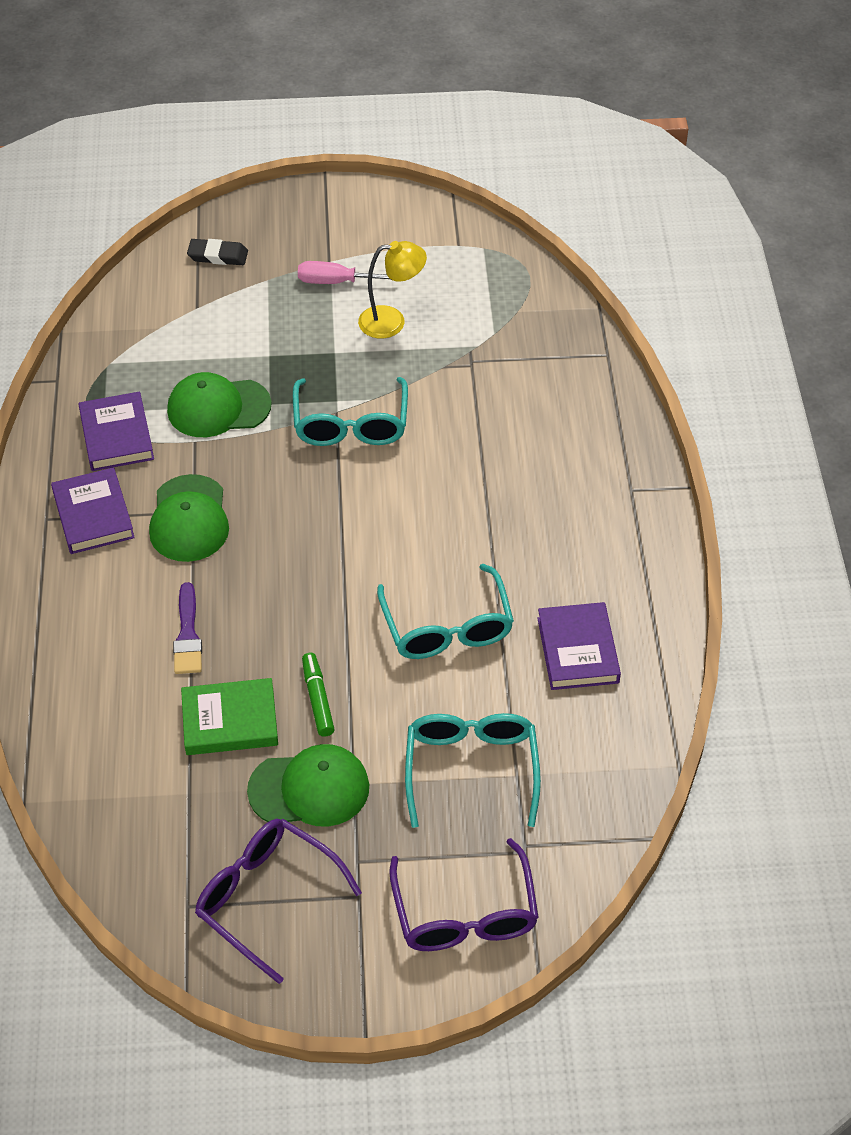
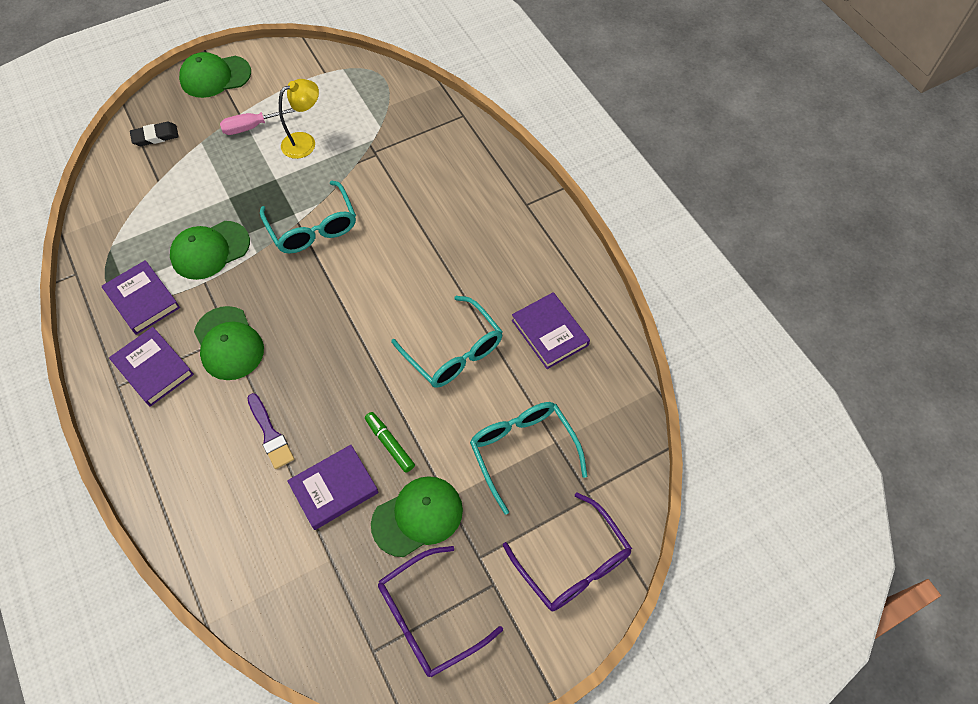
camera: 25 degrees left, 10 degrees up
green book [181,678,278,755] -> purple book [287,445,379,530]
purple glasses [195,819,362,984] -> purple glasses turned 45 degrees counterclockwise [378,546,503,677]
none -> green cap [179,52,251,98]

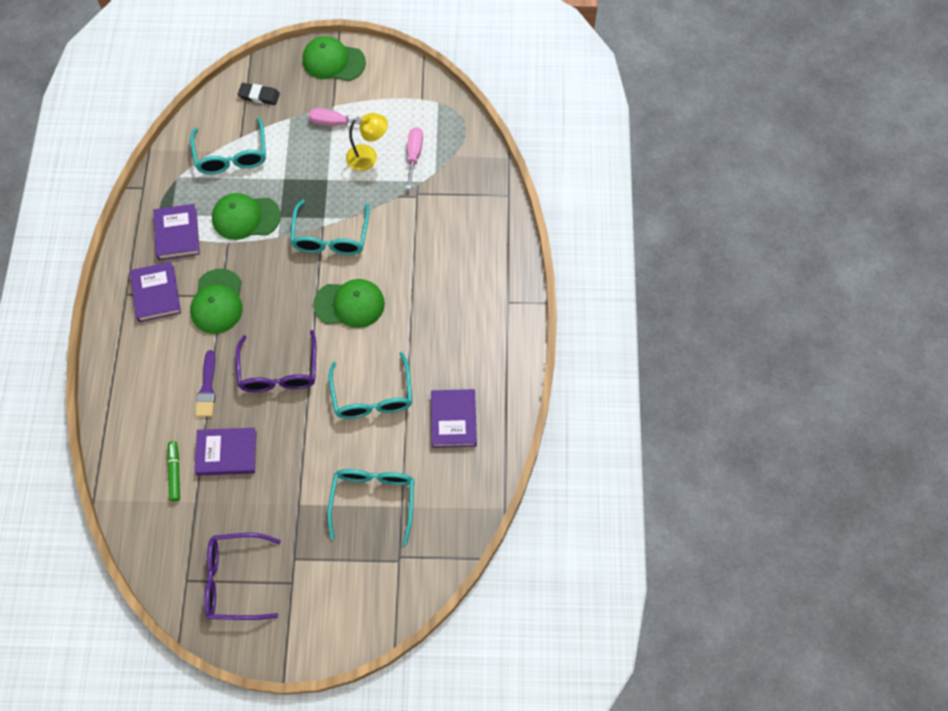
camera: 30 degrees right, 5 degrees up
green marker [365,412,415,473] -> green marker moved to [167,441,180,501]
green cap [371,476,463,557] -> green cap moved to [313,279,385,328]
purple glasses [503,492,632,611] -> purple glasses moved to [236,330,316,392]
none -> turquoise glasses [190,117,266,174]
none -> pink screwdriver [406,127,423,189]

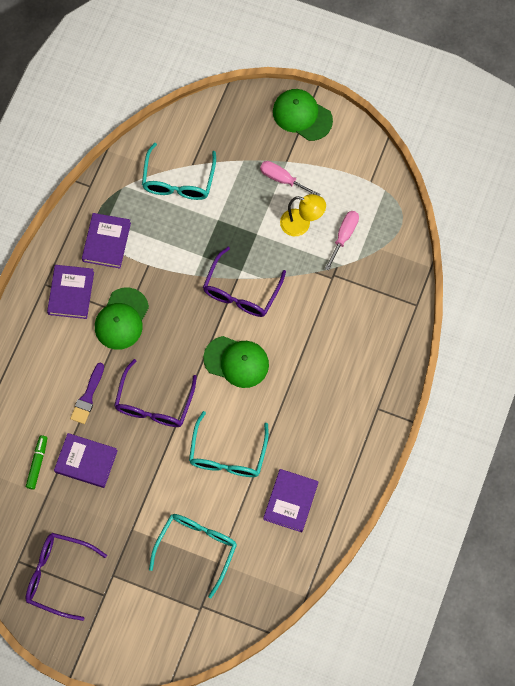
camera: 20 degrees right, 5 degrees up
green cap [212,193,281,240] -> none
black eraser [238,83,280,105] -> none
turquoise glasses [290,200,370,255] -> purple glasses [203,247,286,317]

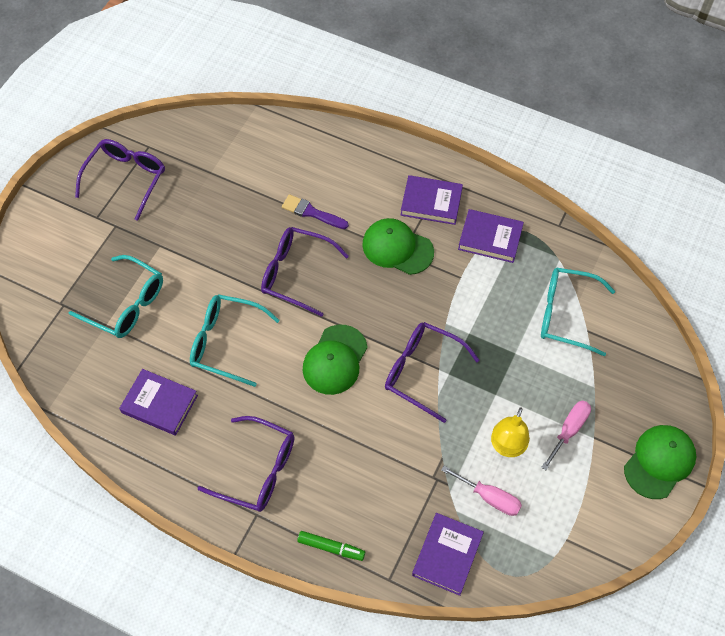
camera: 95 degrees right, 10 degrees down
green marker [26,435,47,489] -> green marker moved to [297,531,365,561]
purple book [54,433,118,488] -> purple book moved to [412,513,484,596]
none -> purple glasses [198,416,294,512]

